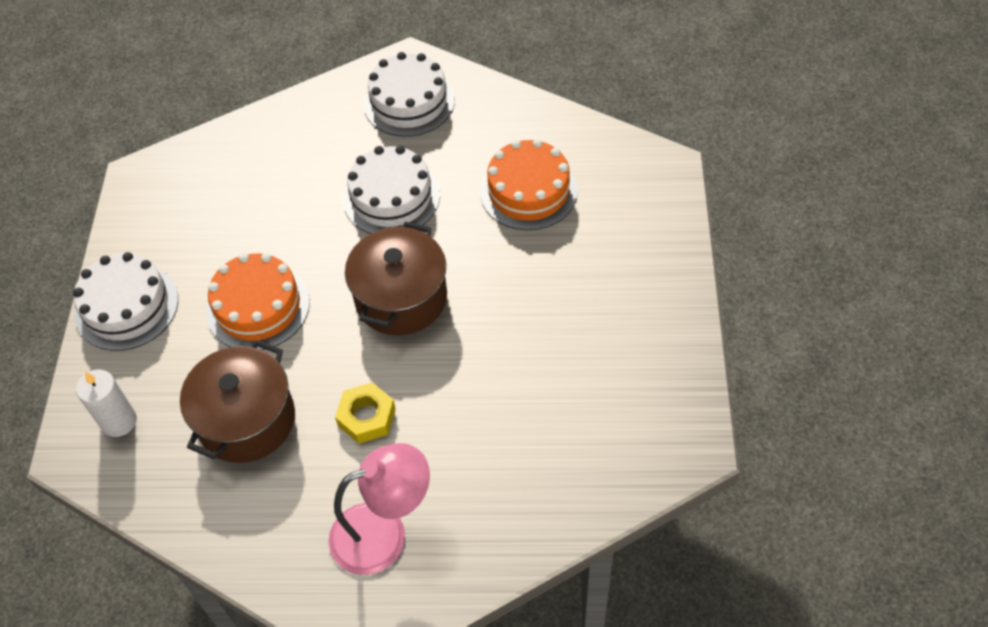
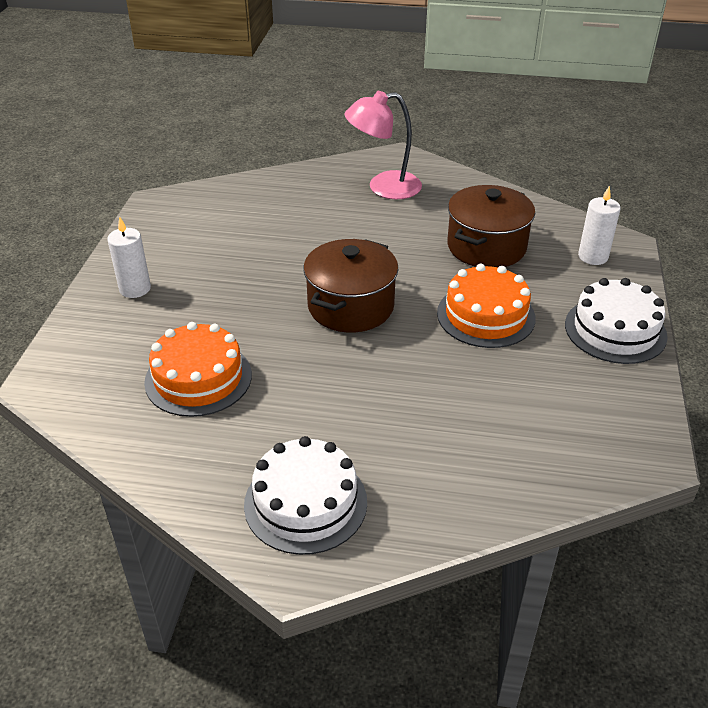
camera: 175 degrees left, 15 degrees down
yellow nut [335,382,396,444] -> none
white cake [343,145,440,234] -> none
none -> white candle [107,217,151,298]

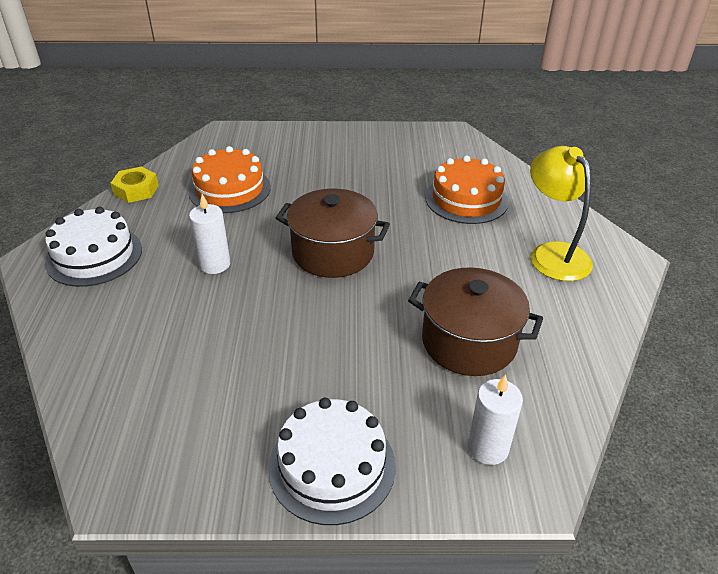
camera: 80 degrees right, 0 degrees up
white candle [107,217,151,298] -> white candle moved to [189,194,230,274]
pink lamp [344,91,422,200] -> yellow lamp [530,146,593,281]
orange cake [437,264,536,348] -> orange cake moved to [425,155,509,224]
none -> yellow nut [110,167,159,203]

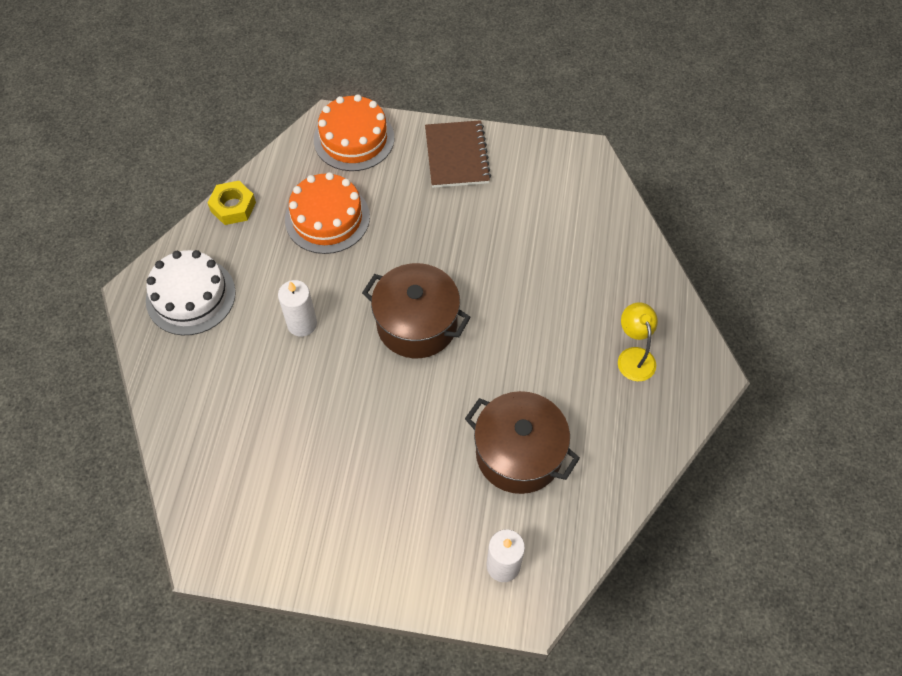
camera: 10 degrees right, 20 degrees up
white cake [268,398,396,525] -> none
orange cake [425,155,509,224] -> orange cake moved to [314,94,394,171]
yellow lamp [530,146,593,281] -> yellow lamp [618,302,658,381], size x0.64
none -> brown notebook [425,120,491,188]

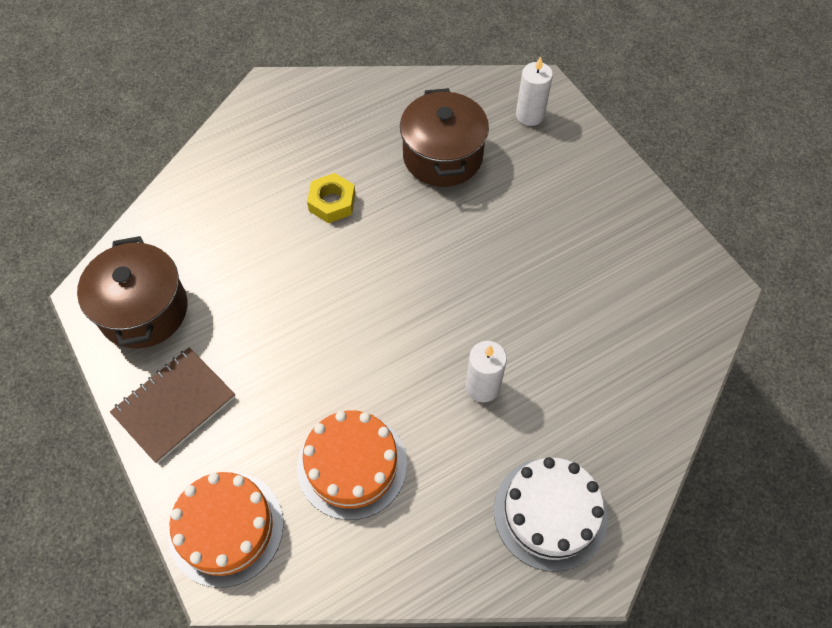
camera: 130 degrees left, 0 degrees up
yellow nut [208,181,256,225] -> yellow nut moved to [307,173,355,223]
brown pot [362,263,471,358] -> brown pot moved to [77,236,187,349]
yellow lamp [618,302,658,381] -> none

